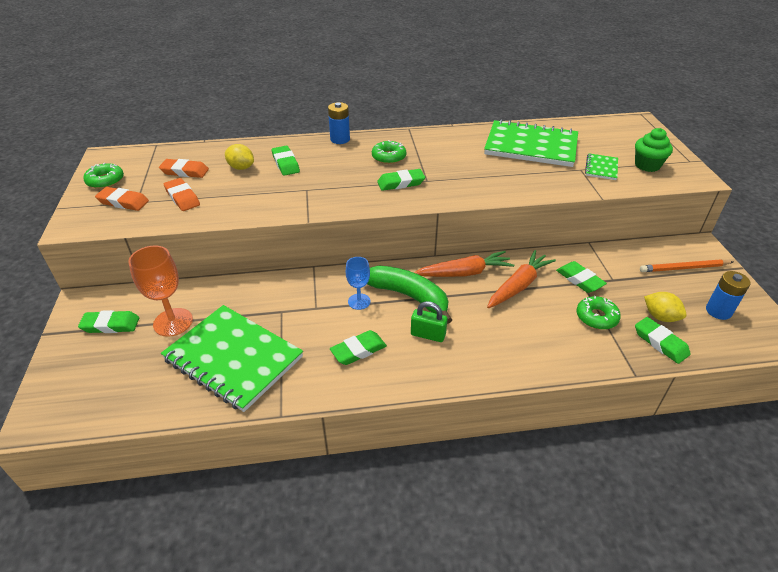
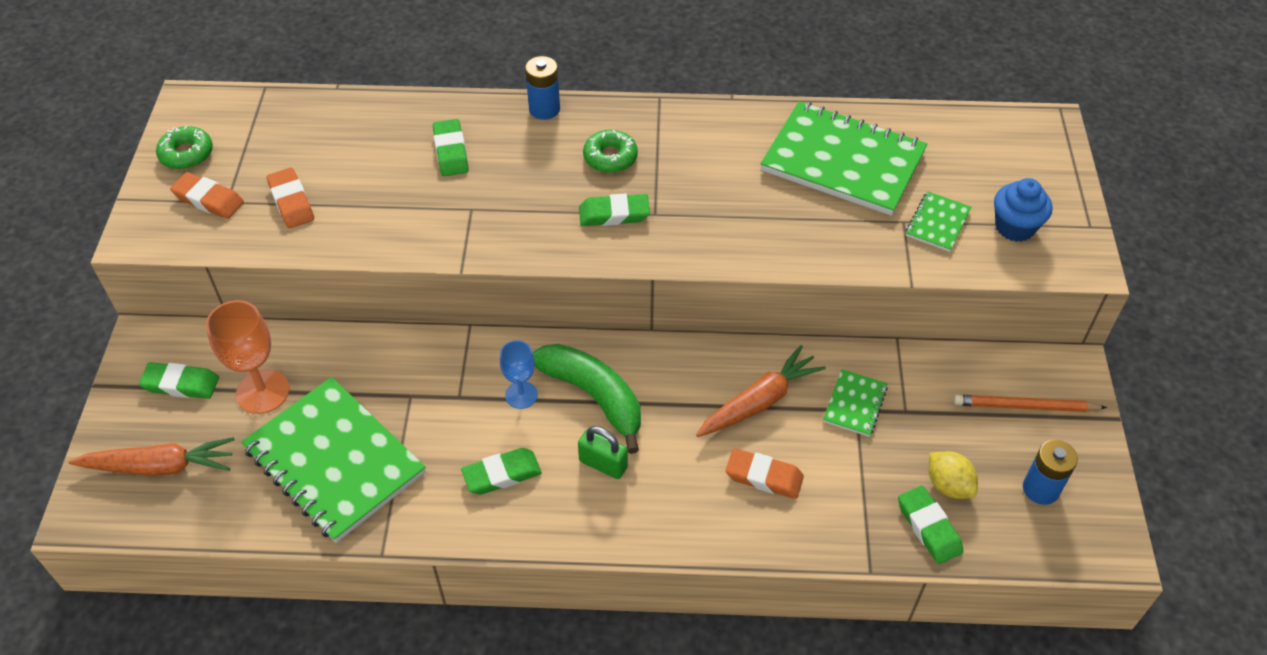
camera: 10 degrees right, 10 degrees up
orange eraser [159,159,209,178] -> orange eraser moved to [725,448,804,499]
yellow lemon [225,144,254,170] -> none
orange carrot [414,251,514,277] -> orange carrot moved to [69,437,235,476]
green eraser [556,261,607,293] -> green notebook [823,369,888,437]
green donut [577,296,621,330] -> none
green cupcake [635,128,673,172] -> blue cupcake [994,178,1052,242]

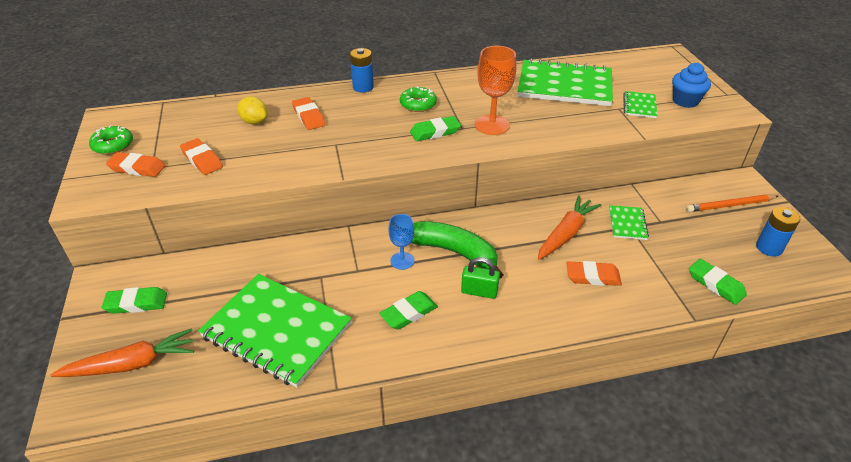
camera: 15 degrees left, 10 degrees down
orange goblet [206,300,290,414] -> orange goblet moved to [475,46,516,135]
green eraser [433,119,469,176] -> orange eraser [292,97,325,130]
yellow lemon [929,451,978,499] -> yellow lemon moved to [237,97,268,124]

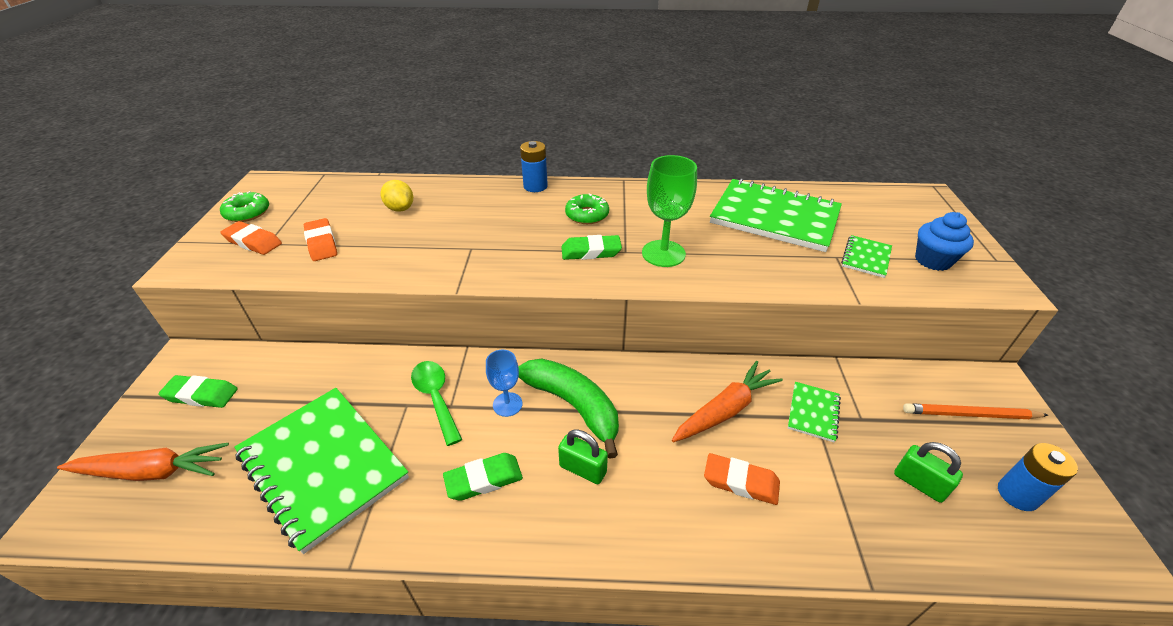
camera: 15 degrees right, 0 degrees up
orange eraser [292,97,325,130] -> none
orange goblet [475,46,516,135] -> green goblet [642,155,697,267]
green eraser [689,259,747,305] -> none
none -> green spoon [411,361,462,446]
none -> green padlock [894,442,963,503]

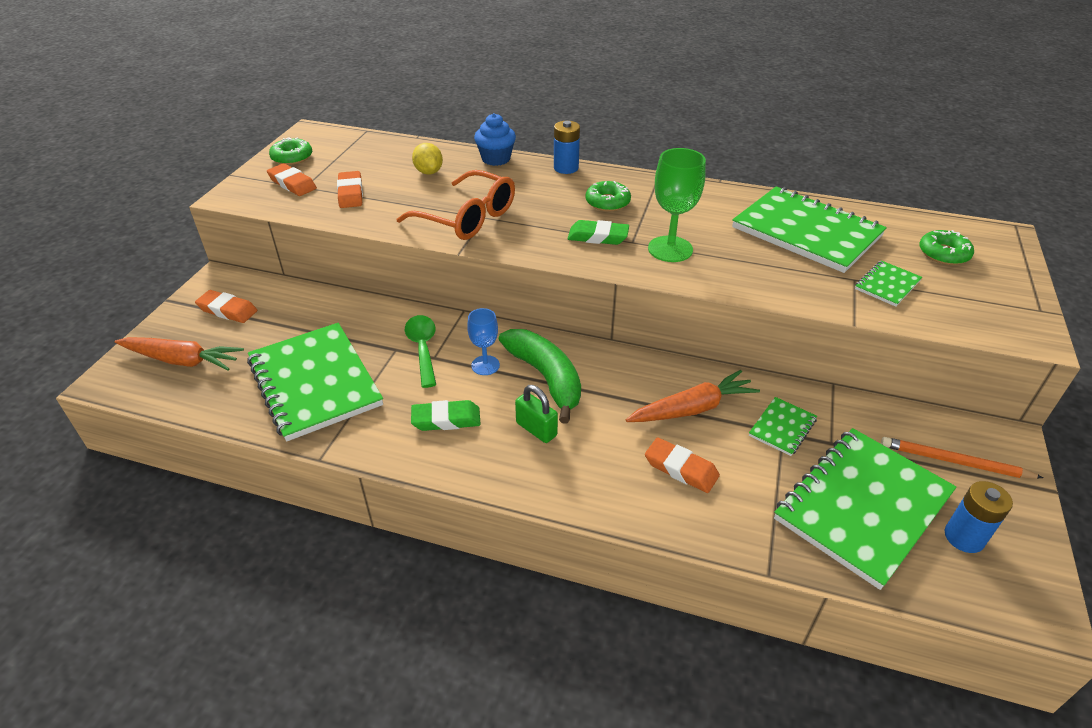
camera: 15 degrees right, 0 degrees up
green eraser [158,375,238,408] -> orange eraser [195,290,257,323]
green padlock [894,442,963,503] -> green notebook [774,428,956,590]
blue cupcake [915,212,974,271] -> blue cupcake moved to [474,113,516,166]
none -> orange glasses [396,170,515,240]
none -> green donut [919,230,974,265]

